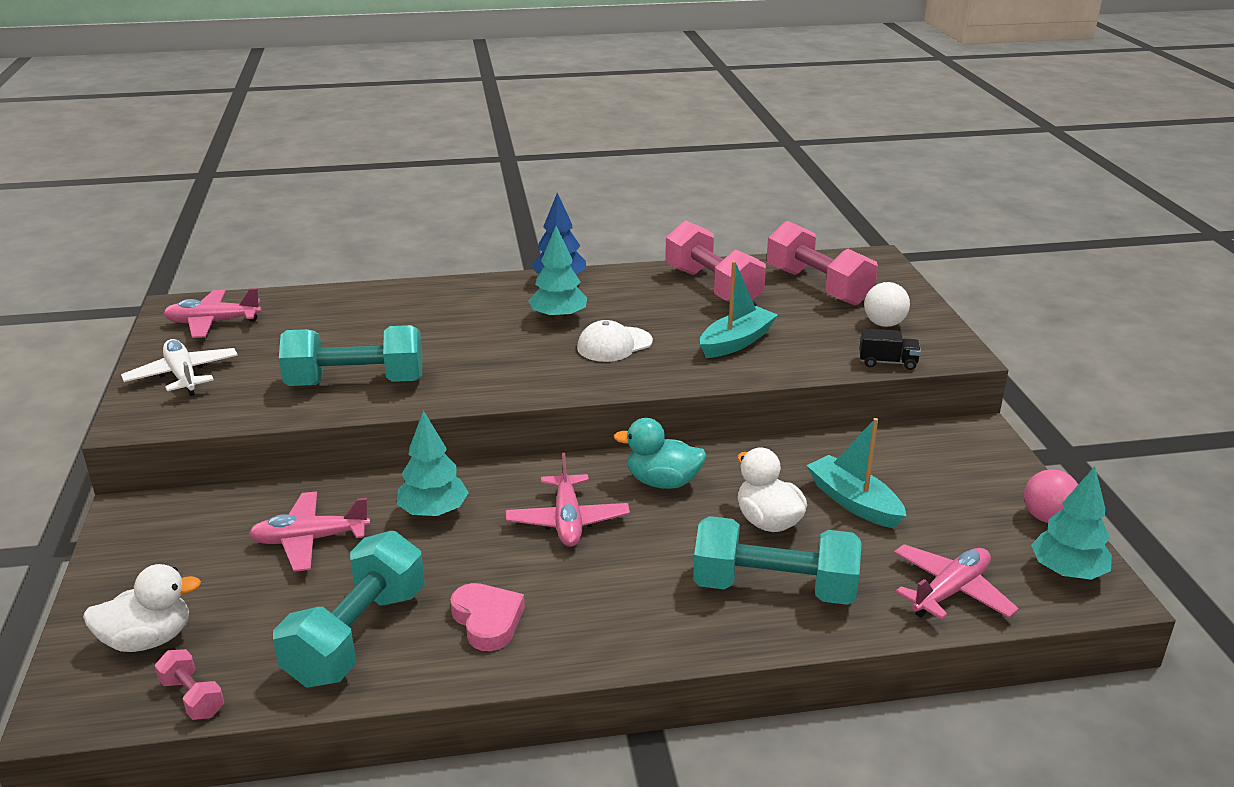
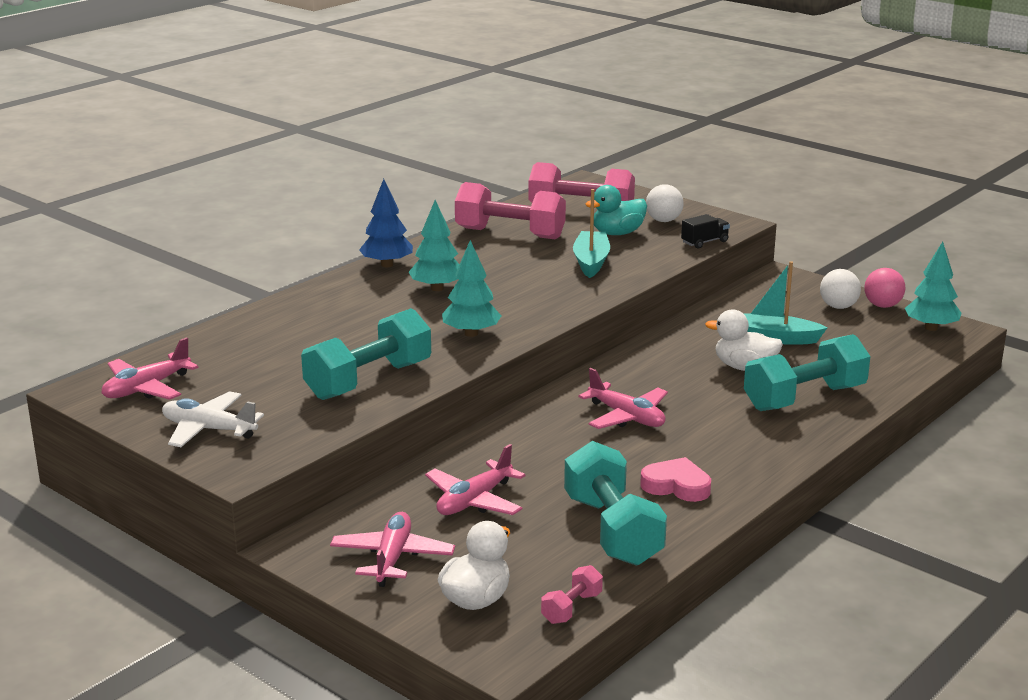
camera: 40 degrees left, 5 degrees down
pink dumbbell [155,649,224,720] -> pink dumbbell turned 60 degrees counterclockwise [541,565,603,624]
turquoise tree [396,410,469,518] -> turquoise tree moved to [442,240,501,337]
white cap [577,320,653,362] -> none
turquoise duck [614,418,707,489] -> turquoise duck moved to [585,185,647,235]
pink plane [894,544,1019,620] -> pink plane moved to [330,512,455,587]
none -> white ball [820,269,861,309]

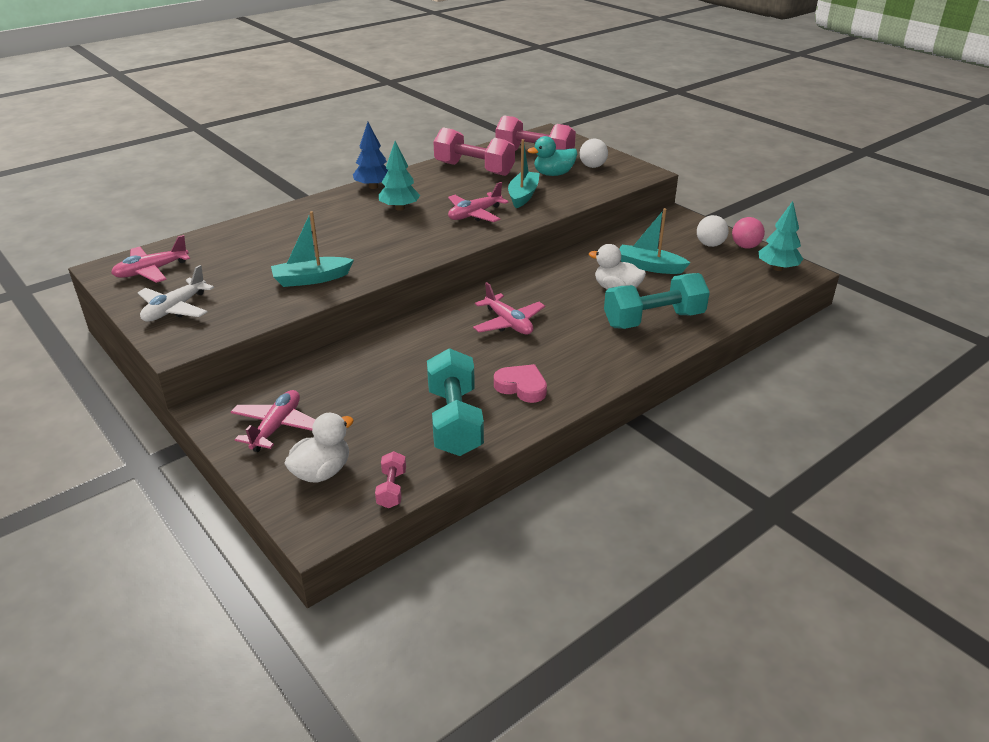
camera: 10 degrees right, 10 degrees up
white plane [162,391,264,447] -> white plane turned 90 degrees counterclockwise [138,265,214,322]
turquoise dumbbell [301,308,431,400] -> turquoise boat [271,211,354,287]
pink plane [425,444,526,515] -> pink plane moved to [448,182,509,222]
turquoise tree [442,240,501,337] -> none
pink dumbbell [541,565,603,624] -> pink dumbbell turned 45 degrees counterclockwise [375,451,406,508]
black truck [681,214,730,249] -> none

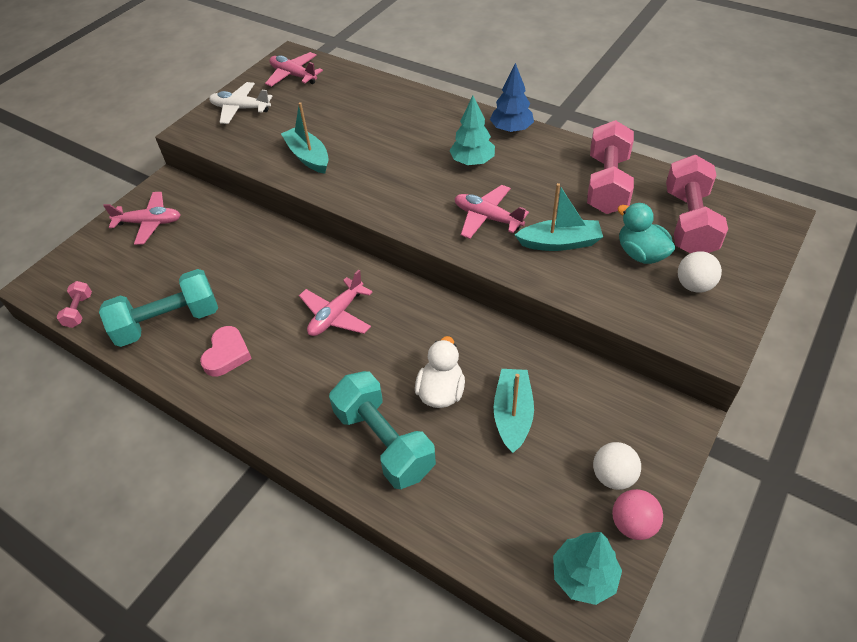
camera: 75 degrees right, 15 degrees up
white duck [284,413,354,483] -> none
pink dumbbell [375,451,406,508] -> pink dumbbell turned 75 degrees counterclockwise [56,281,92,328]

